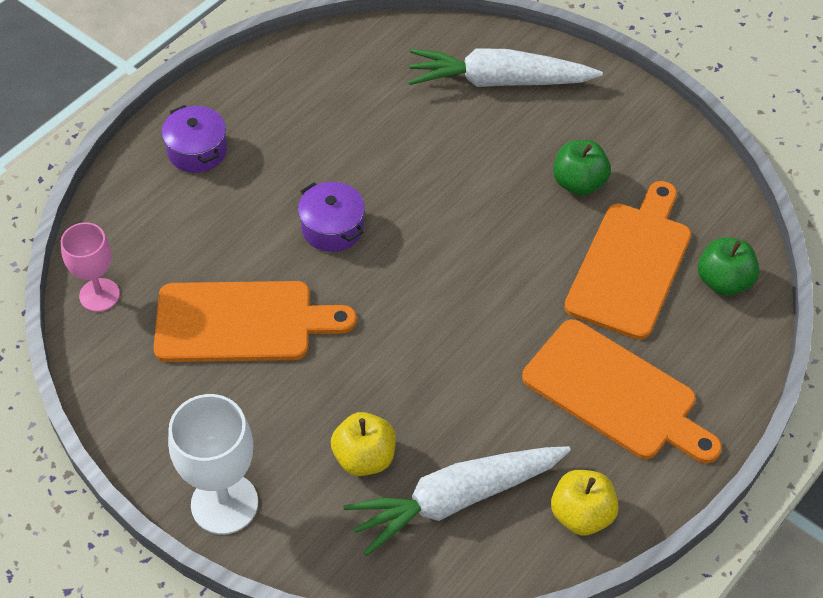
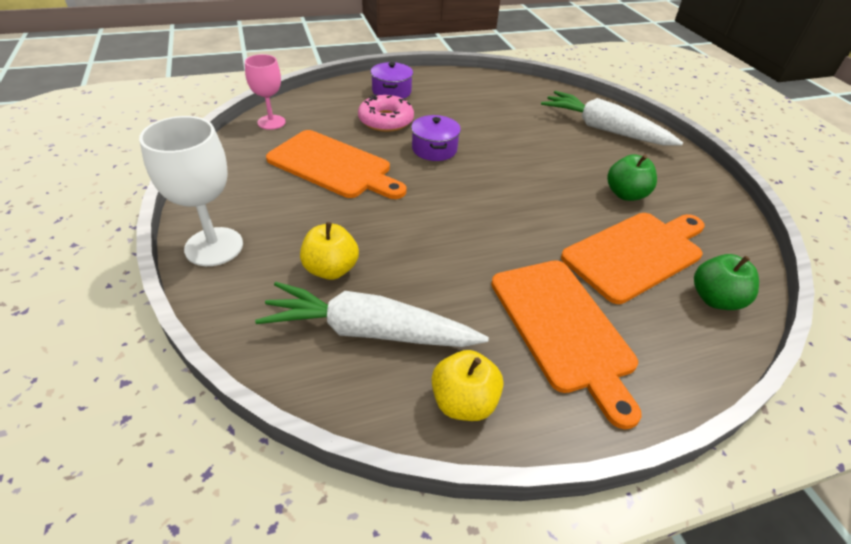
camera: 30 degrees right, 10 degrees down
none -> pink donut [358,94,414,132]

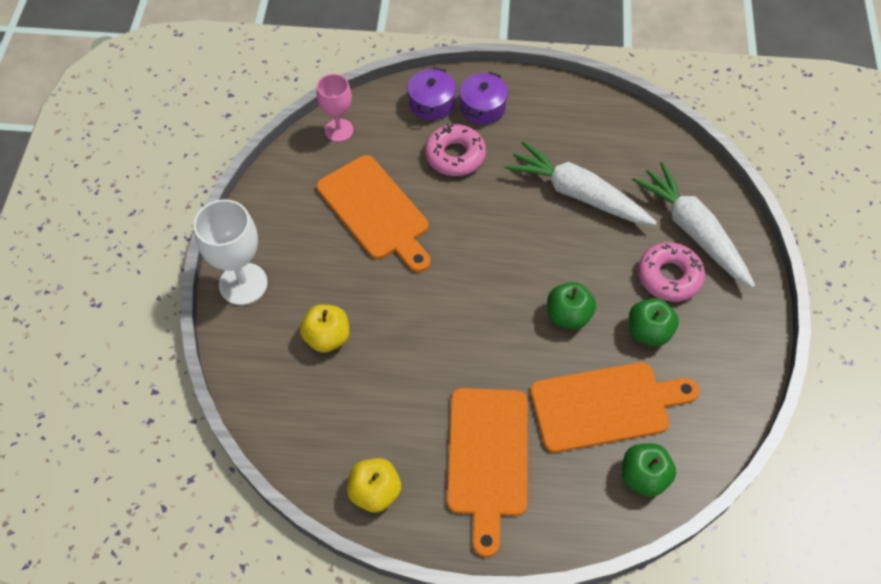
camera: 25 degrees right, 15 degrees up
white carrot [255,282,489,347] -> white carrot moved to [504,141,657,225]
purple pot [411,115,461,161] -> purple pot moved to [408,68,456,120]
none -> green apple [547,282,596,330]
none -> pink donut [638,242,705,302]

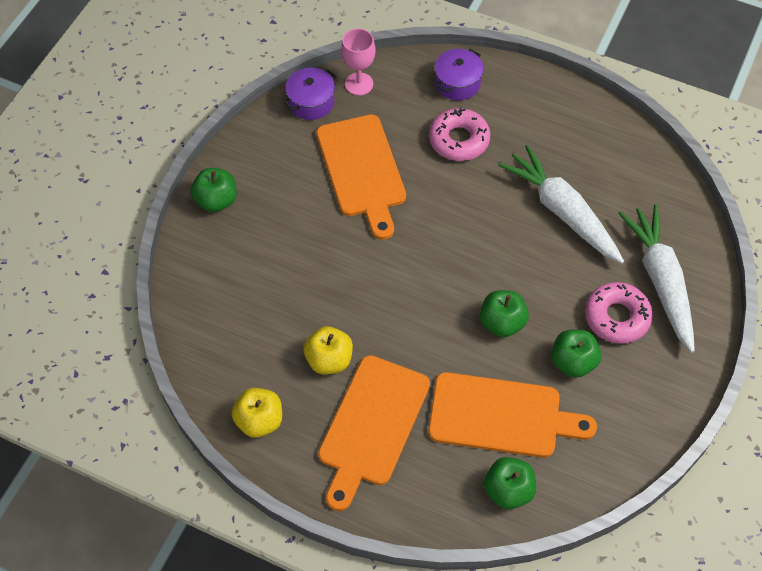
camera: 20 degrees right, 0 degrees up
white goblet [193,199,268,305] -> green apple [191,168,237,212]
yellow apple [300,304,349,353] -> yellow apple moved to [303,326,353,375]
purple pot [459,72,508,124] -> purple pot moved to [284,68,337,120]

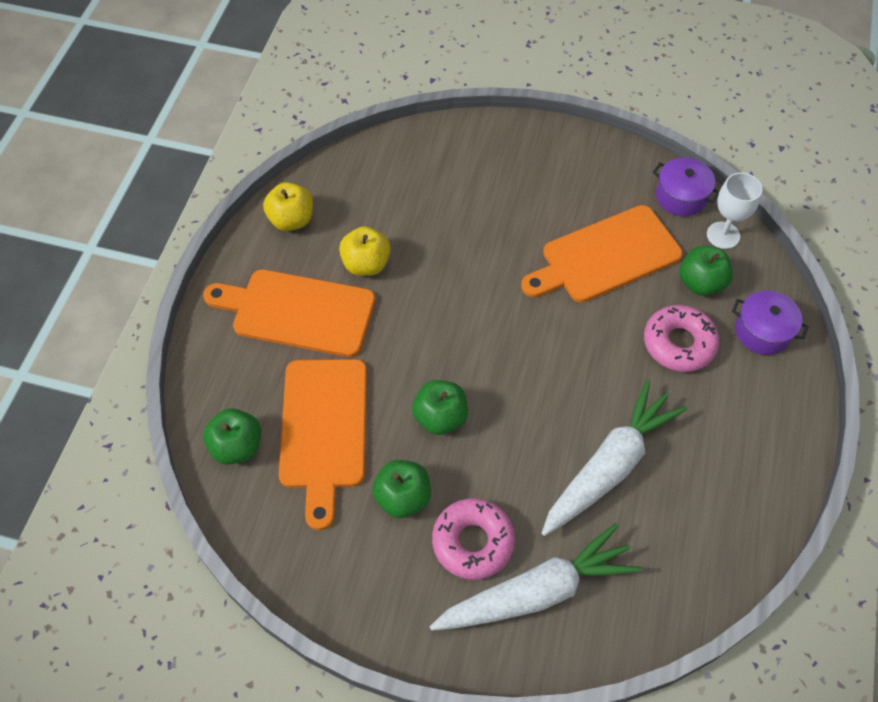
camera: 80 degrees right, 0 degrees up
green apple [191,168,237,212] -> green apple moved to [680,245,733,296]
pink goblet [341,28,376,95] -> white goblet [707,173,762,249]

